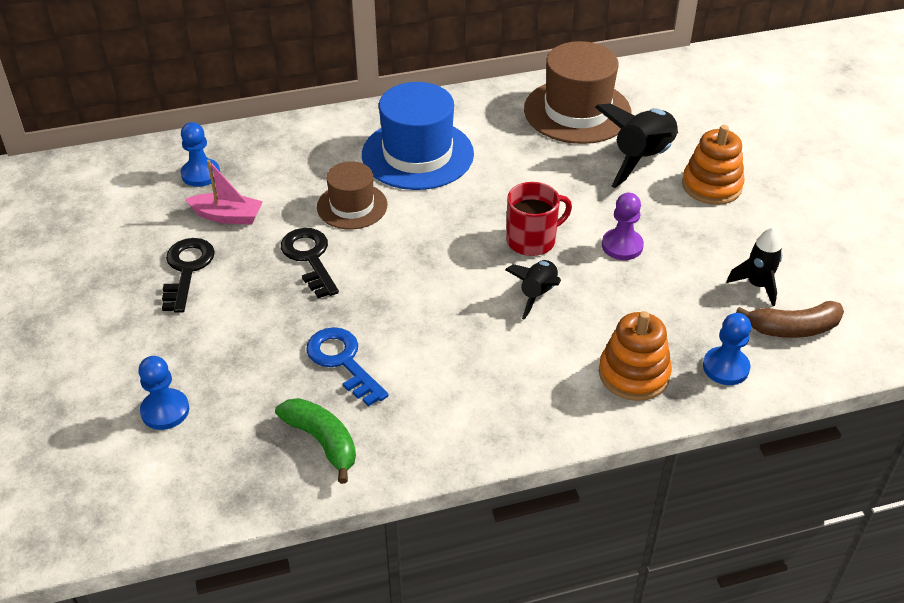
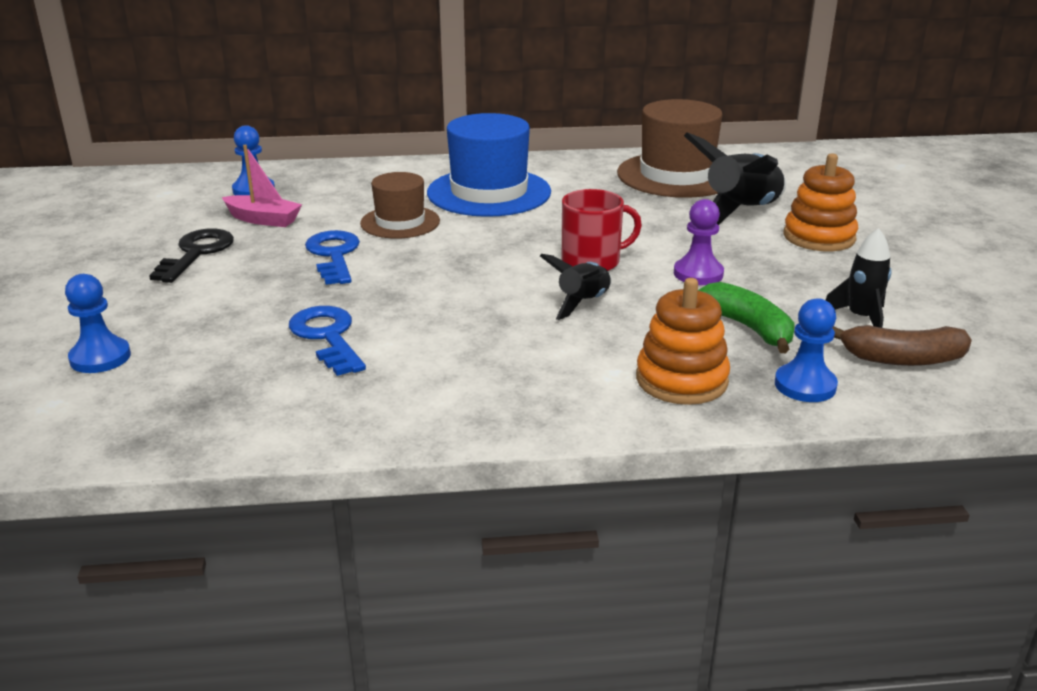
camera: 10 degrees right, 15 degrees down
green banana [275,398,356,484] -> green banana moved to [698,282,795,353]
black key [281,228,339,298] -> blue key [305,230,360,285]

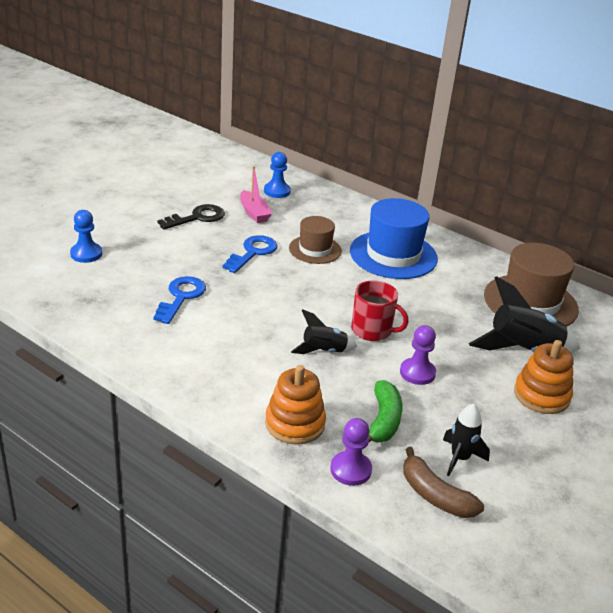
camera: 40 degrees right, 5 degrees up
blue pawn [775,298,838,402] -> purple pawn [330,418,372,486]

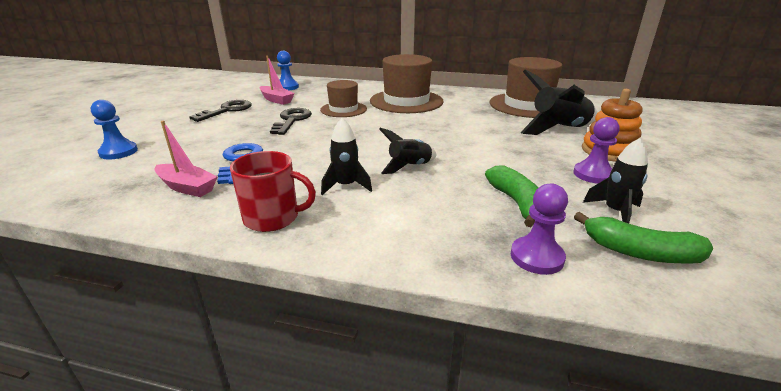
camera: 20 degrees left, 5 degrees down
blue key [222,235,278,273] -> black key [270,108,312,135]
orange stacking toy [265,365,326,445] -> none
blue hat [350,198,438,279] -> brown hat [370,54,444,113]
red mug [351,280,409,341] -> red mug moved to [230,151,316,232]
purple pawn [400,325,436,385] -> purple pawn moved to [574,117,620,184]
brown banana [403,447,484,518] -> green banana [574,212,713,264]
none -> pink boat [155,121,217,197]
none -> black rocket [321,118,372,195]

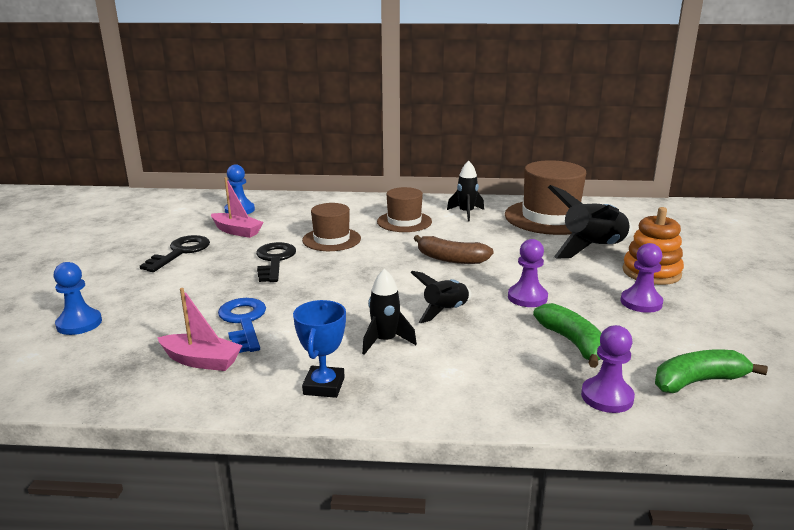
camera: 10 degrees left, 5 degrees down
red mug [230,151,316,232] -> blue trophy [293,300,346,398]
brown hat [370,54,444,113] -> brown hat [377,187,432,232], size x0.60
green banana [574,212,713,264] -> green banana turned 150 degrees clockwise [655,350,768,393]
black rocket [583,138,648,223] -> black rocket moved to [447,161,484,221]
none -> brown banana [414,235,494,264]
none -> purple pawn [508,239,548,307]

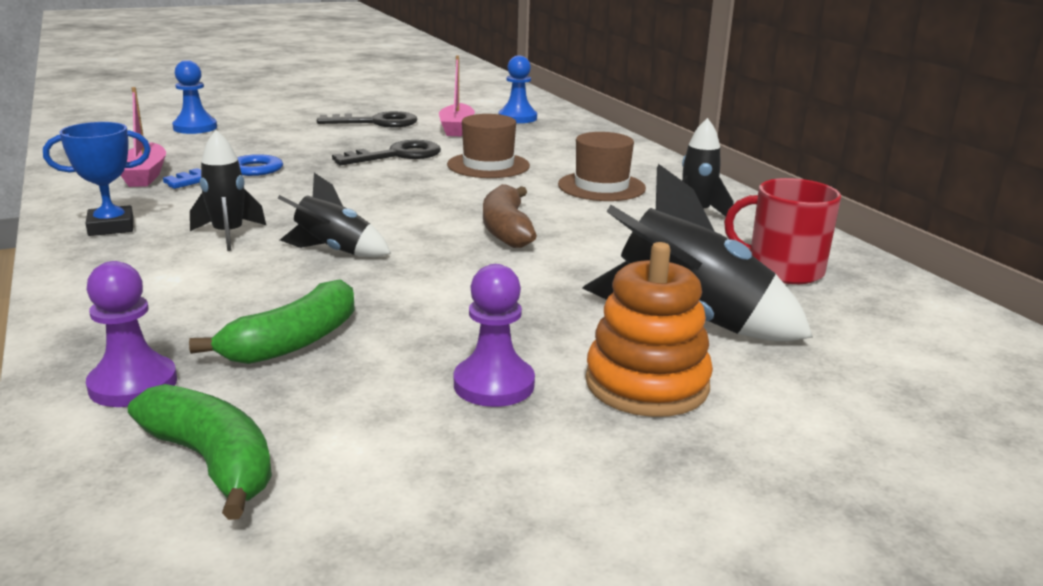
camera: 60 degrees right, 0 degrees up
brown hat [505,160,586,235] -> red mug [724,178,841,284]
purple pawn [508,239,548,307] -> none

